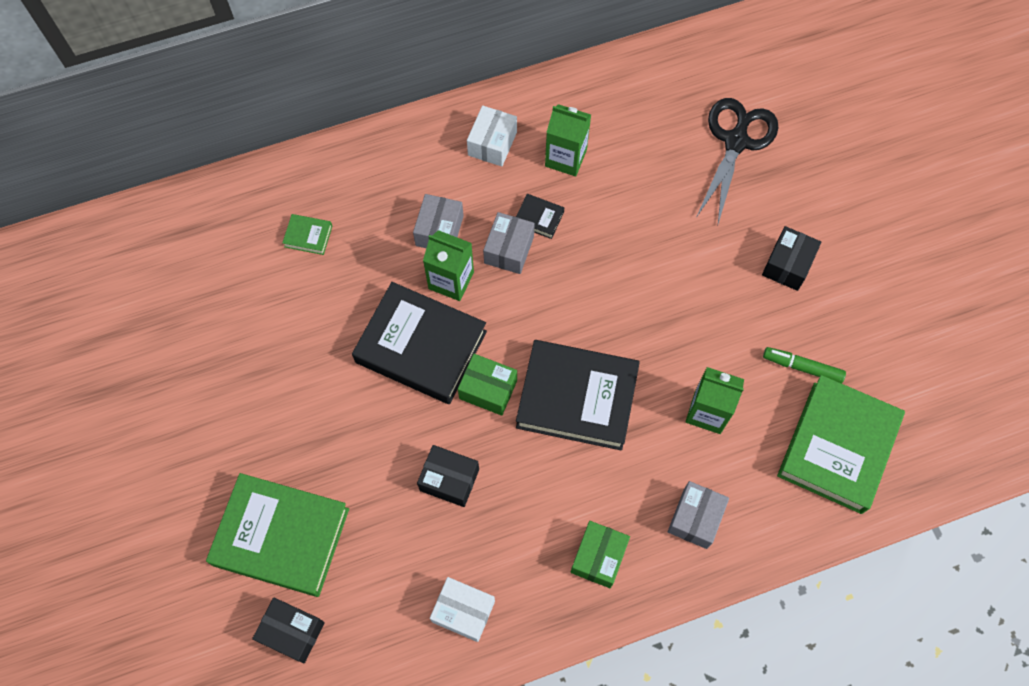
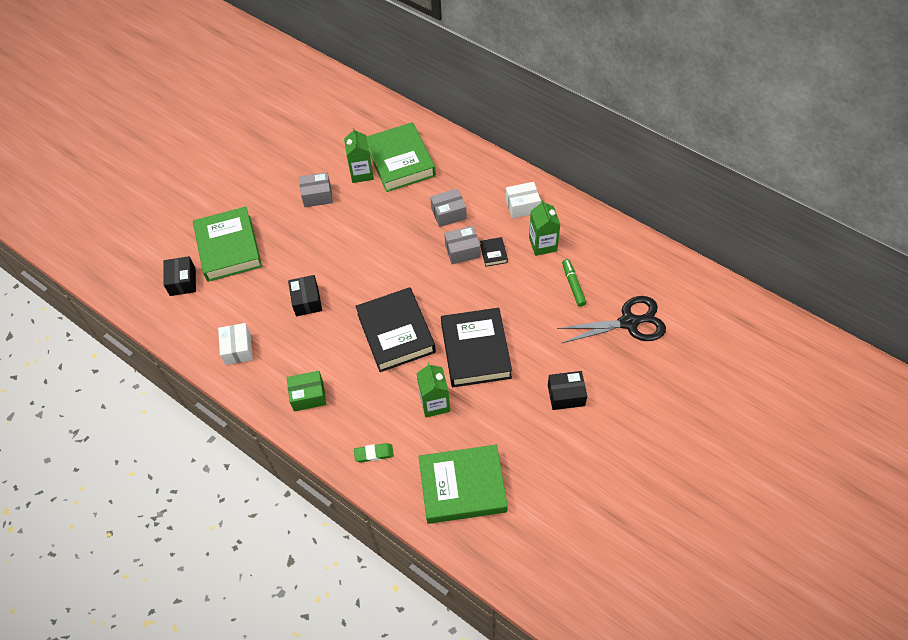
camera: 60 degrees right, 10 degrees down
green book [282,214,332,255] -> green book [367,122,436,192], size x2.47
black book [352,282,487,404] -> black book moved to [441,308,512,387]
green carton [423,230,474,301] -> green carton moved to [344,128,374,183]
green box [458,354,517,416] -> none
grey box [668,481,729,549] -> grey box moved to [299,172,333,207]
green marker [763,347,846,384] -> green marker moved to [562,259,586,307]
none -> green eraser [354,443,394,463]

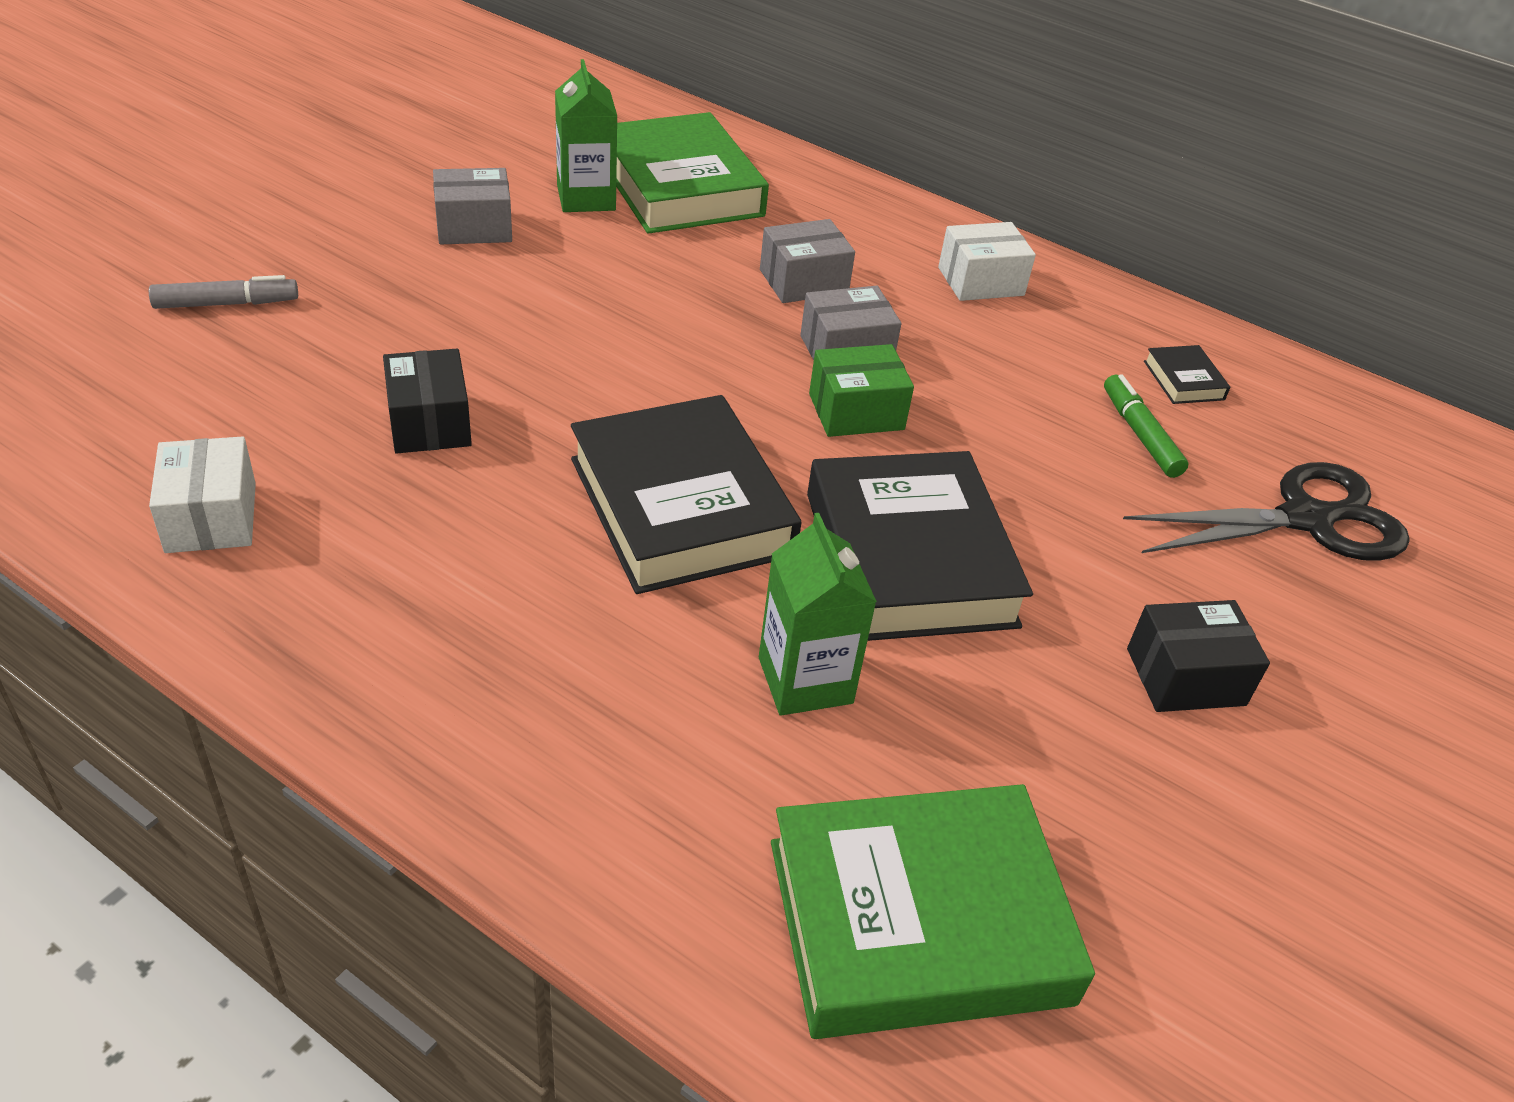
camera: 10 degrees left, 15 degrees down
black box [163,256,196,296] -> none
green book [193,207,262,282] -> grey marker [149,275,298,309]
green box [287,371,326,412] -> green box moved to [809,344,914,437]
green eraser [354,443,394,463] -> none
black book [480,237,508,267] -> black book moved to [1144,345,1230,404]
green carton [529,200,560,256] -> none

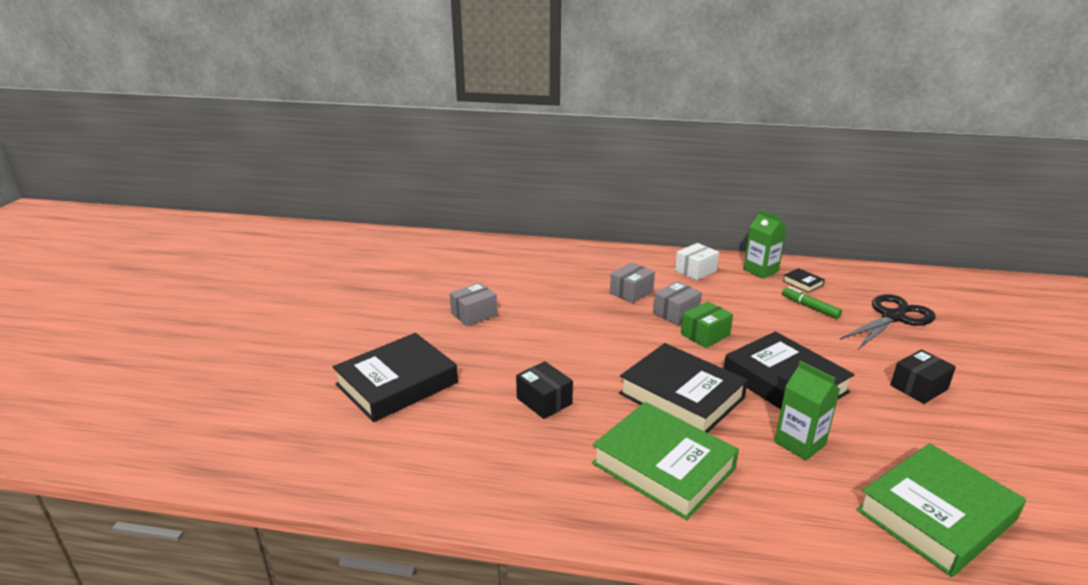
camera: 20 degrees left, 15 degrees down
grey marker [149,275,298,309] -> black book [333,333,458,422]
white box [149,436,256,553] -> none
green carton [555,59,617,212] -> green carton moved to [743,210,787,279]
green book [616,112,769,234] -> green book moved to [592,402,739,520]

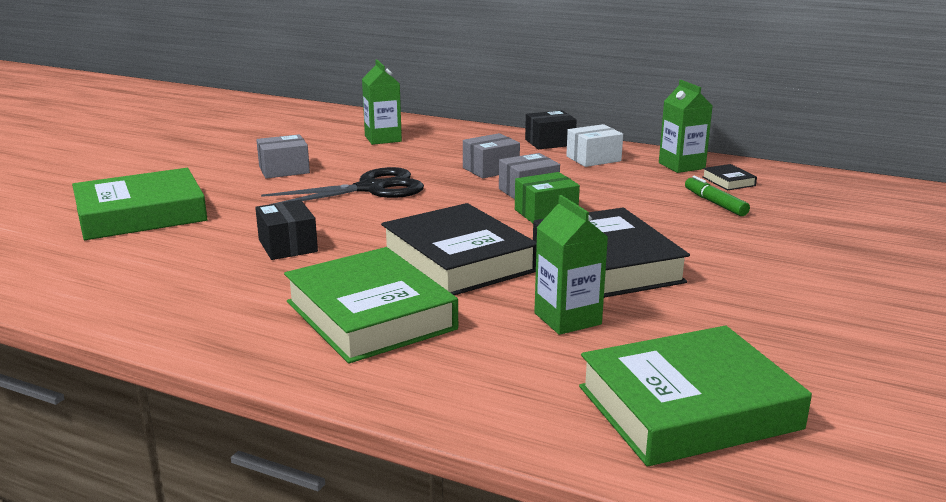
camera: 15 degrees right, 5 degrees down
black book [333,333,458,422] -> green book [72,168,208,240]
black scissors [840,294,936,349] -> black scissors moved to [261,167,424,204]
black box [891,349,956,404] -> black box moved to [525,110,577,149]
none -> green carton [362,60,402,145]

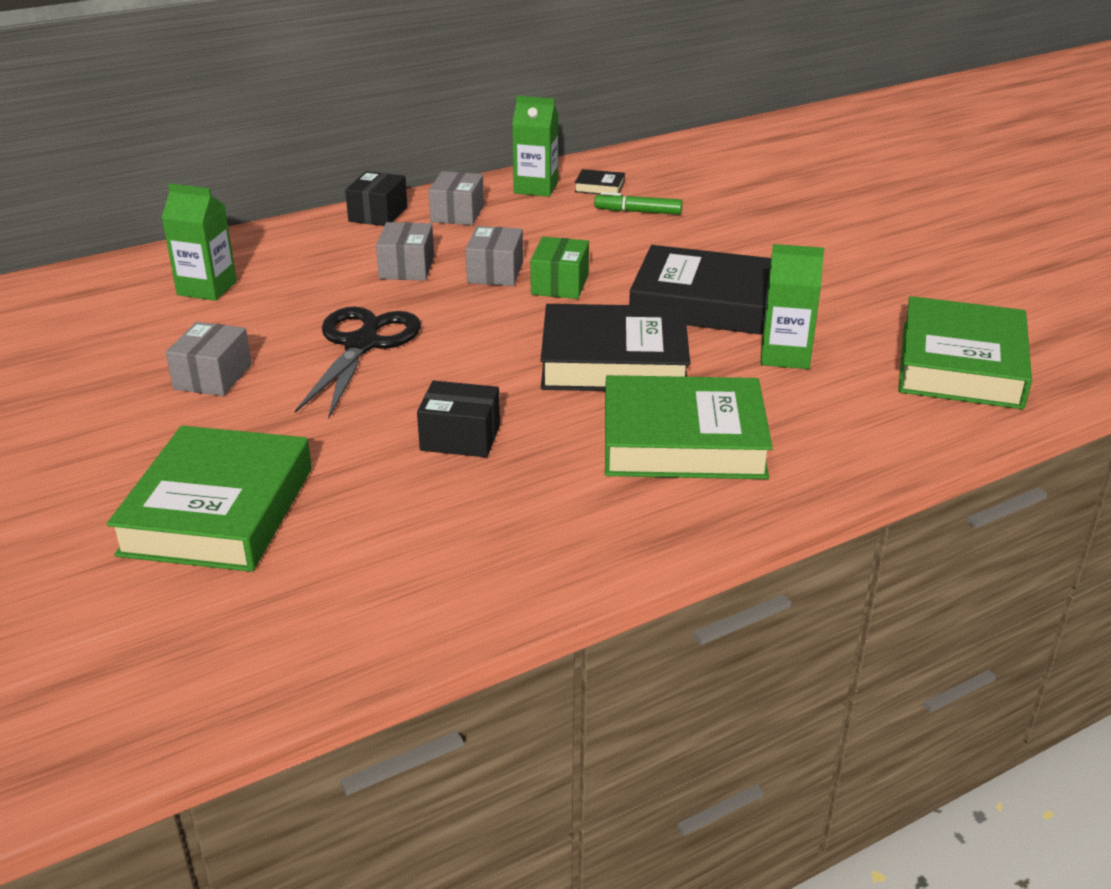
camera: 55 degrees left, 10 degrees up
white box [566,124,623,167] -> grey box [429,171,484,225]

